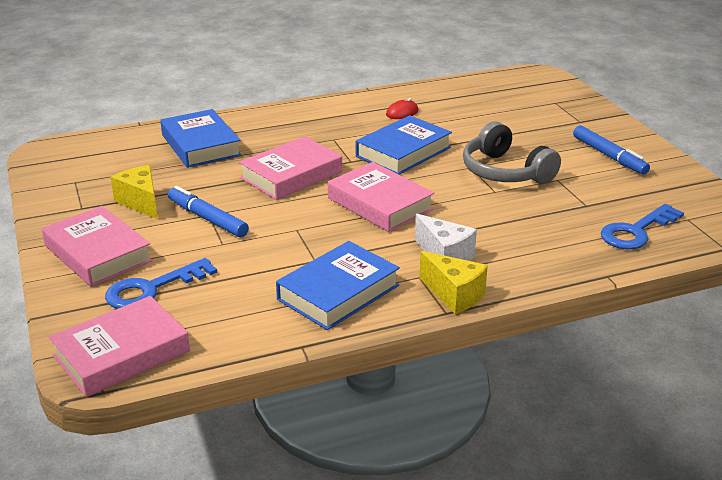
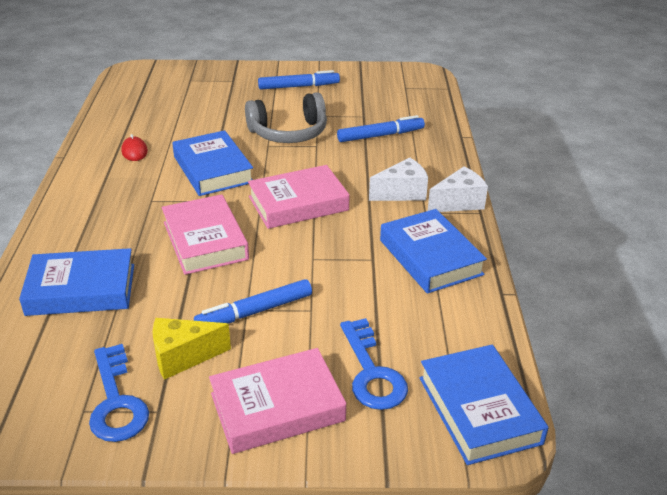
camera: 70 degrees left, 5 degrees up
pink book [49,296,190,397] -> blue book [419,345,549,465]
yellow cheese [419,251,488,314] -> white cheese [428,166,488,212]
blue key [601,204,684,249] -> blue key moved to [89,344,149,442]
none -> blue marker [337,115,425,142]

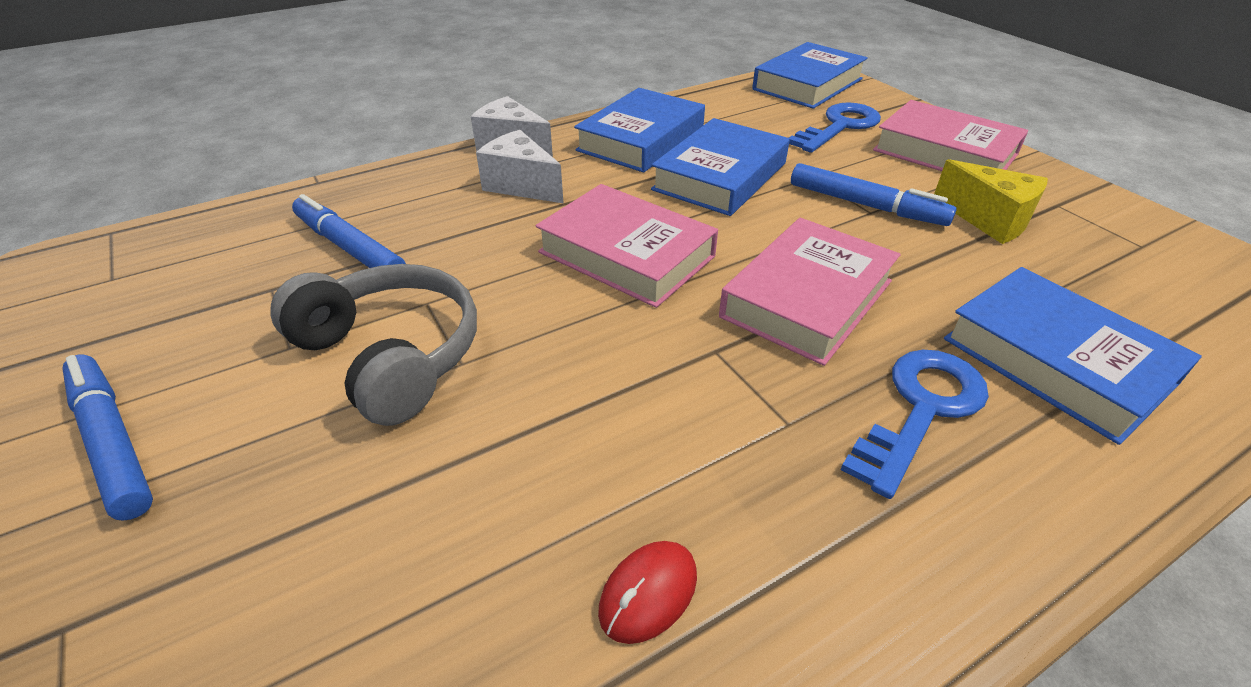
camera: 120 degrees left, 5 degrees up
blue key [89,344,149,442] -> blue key moved to [841,350,989,499]
blue book [172,130,253,196] -> blue book moved to [651,118,790,216]

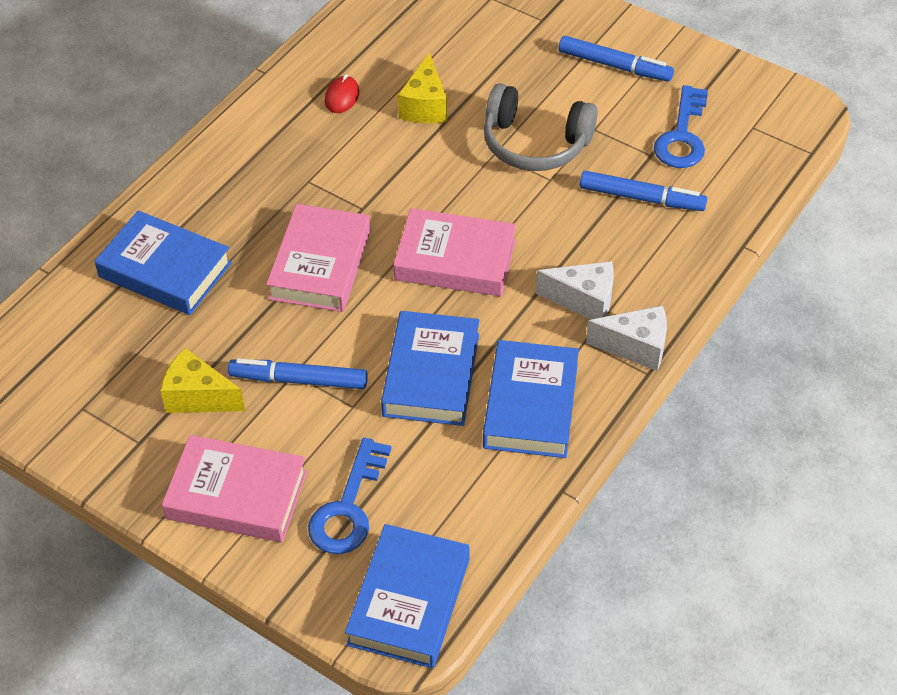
camera: 155 degrees right, 10 degrees up
blue key [841,350,989,499] -> blue key moved to [654,85,708,168]
none -> yellow cheese [398,53,447,123]

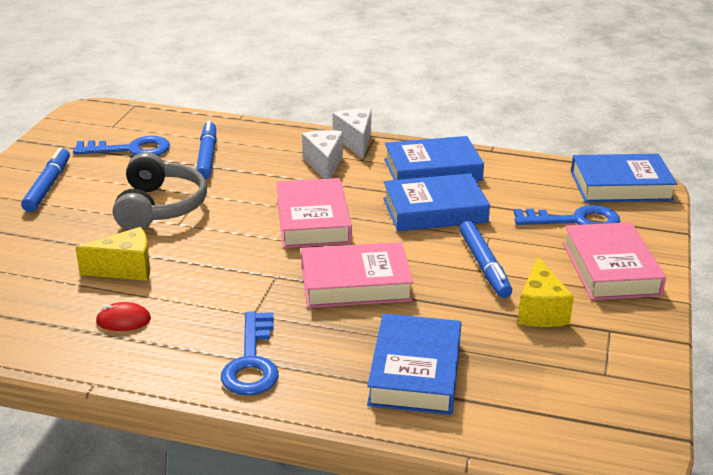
camera: 110 degrees left, 20 degrees down
none -> blue key [221,311,279,396]

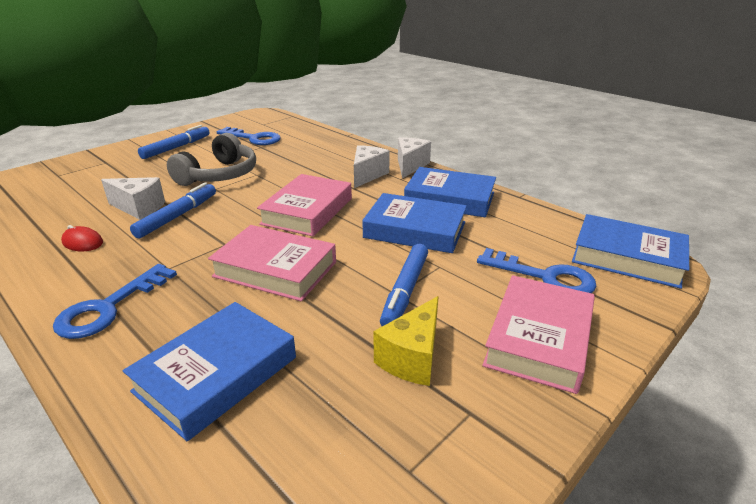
camera: 30 degrees right, 0 degrees up
yellow cheese [75,227,150,281] -> white cheese [101,177,165,220]
blue marker [196,121,216,180] -> blue marker moved to [130,182,216,238]

